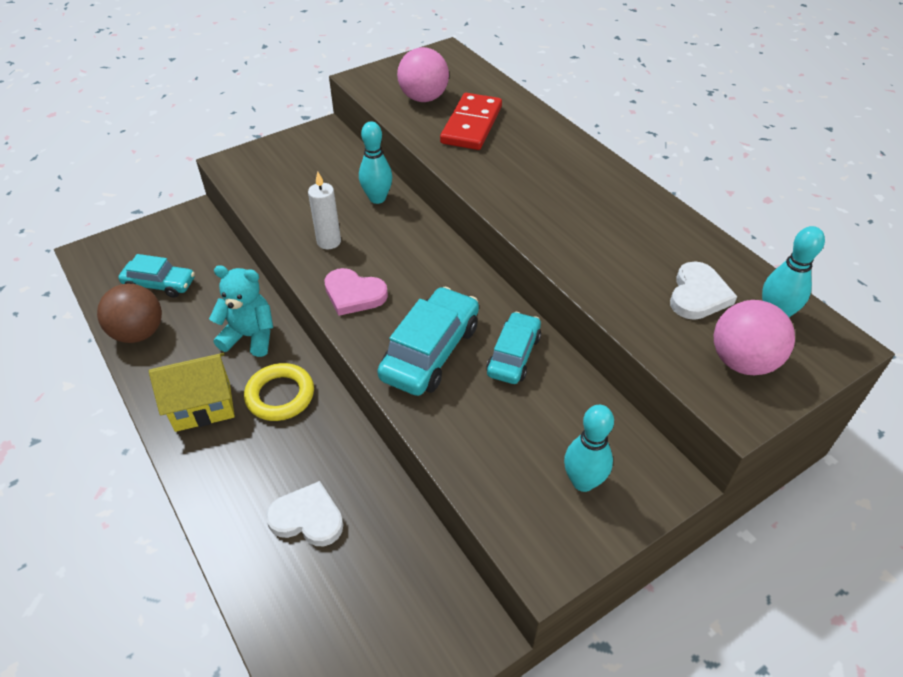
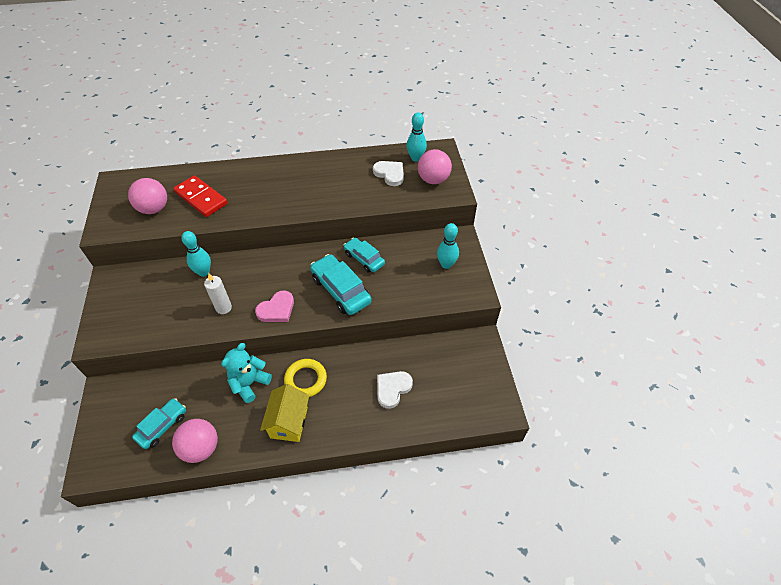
camera: 65 degrees left, 5 degrees up
brown ball [97,284,162,343] -> pink ball [172,419,218,463]

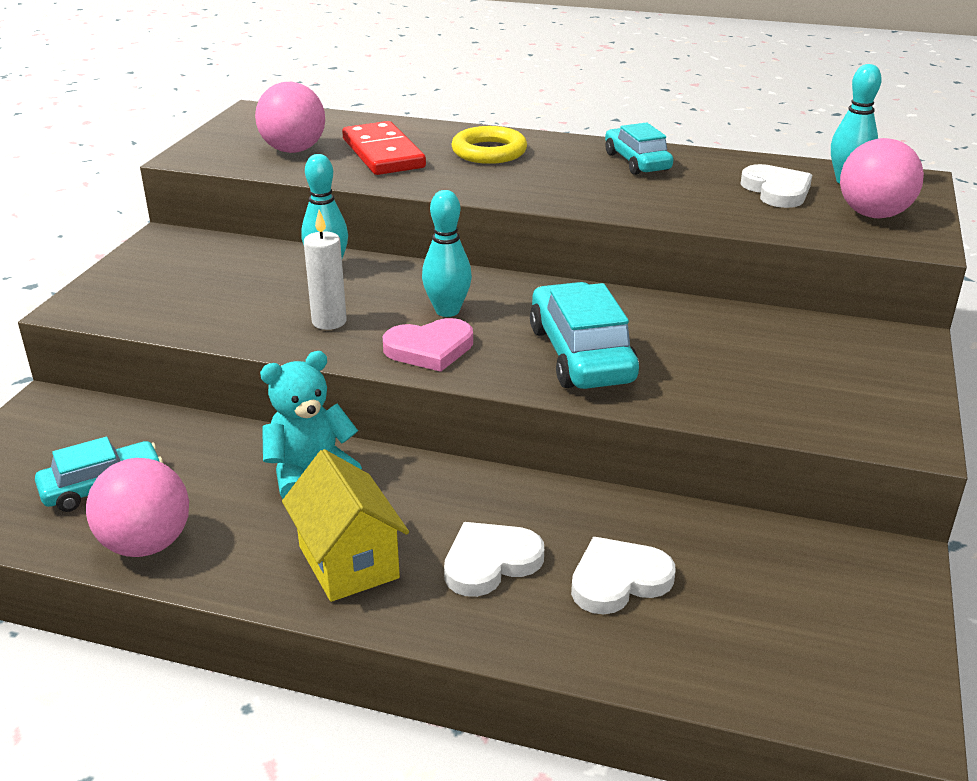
camera: 25 degrees right, 20 degrees down
yellow house [260,384,309,442] -> yellow house turned 60 degrees counterclockwise [282,449,409,602]
yellow ring [284,359,327,397] -> yellow ring moved to [451,126,527,164]
turquoise car [343,238,385,273] -> turquoise car moved to [605,122,673,175]
turquoise bowling pin [437,223,459,269] -> turquoise bowling pin moved to [422,190,472,317]
none -> white heart [444,522,544,597]

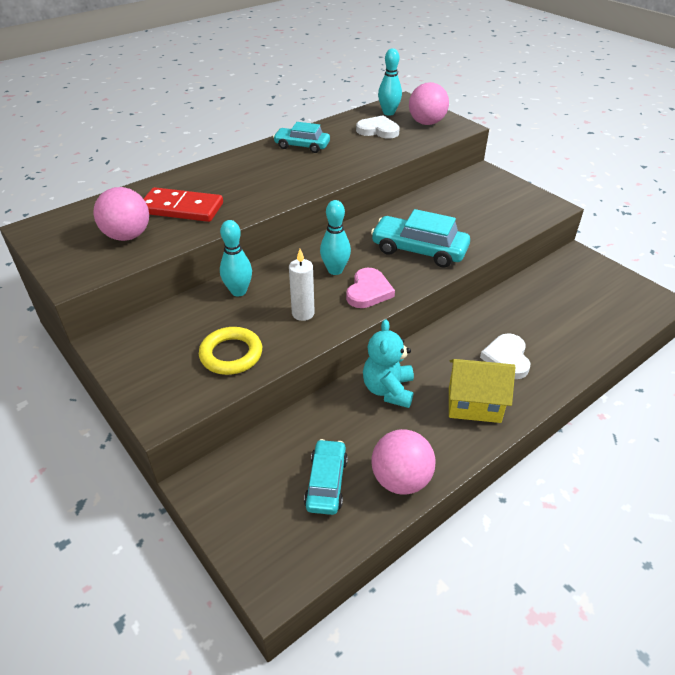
camera: 55 degrees left, 10 degrees up
yellow ring [451,126,527,164] -> yellow ring moved to [199,327,262,375]
white heart [571,537,675,614] -> none

